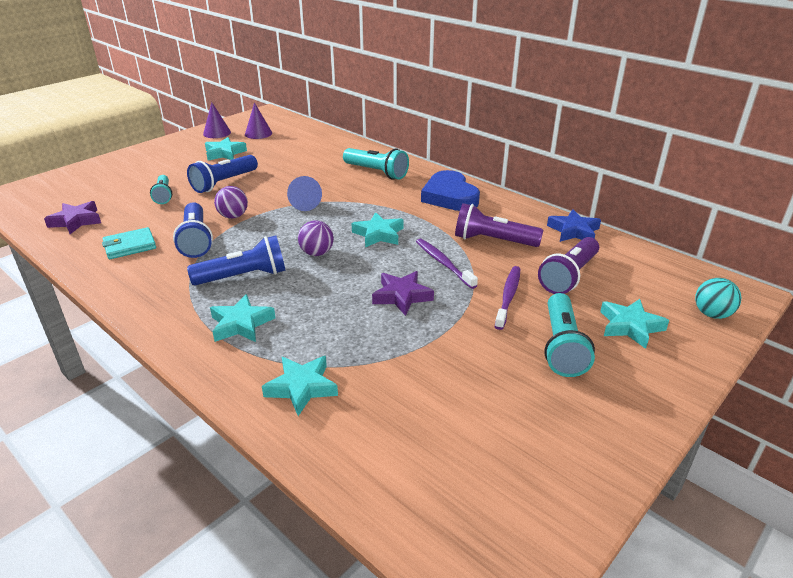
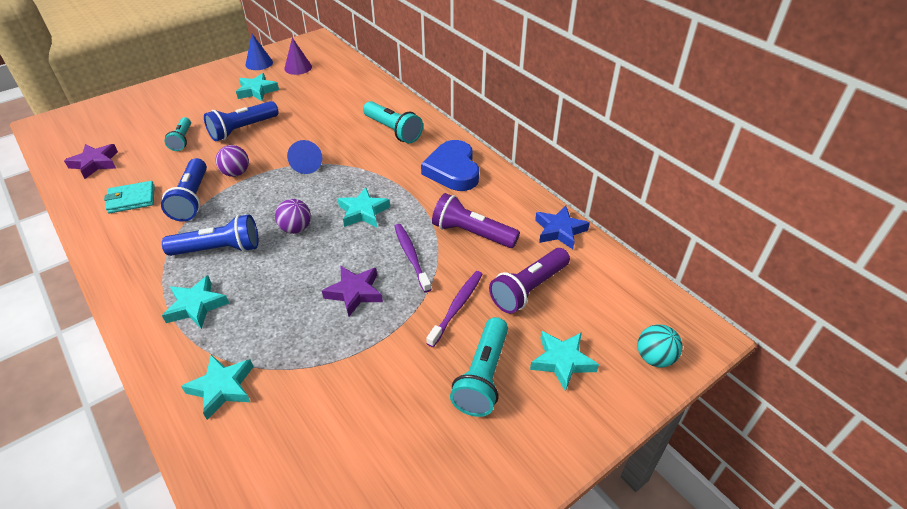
camera: 10 degrees right, 10 degrees up
purple cone [203,102,231,138] -> blue cone [245,34,273,70]

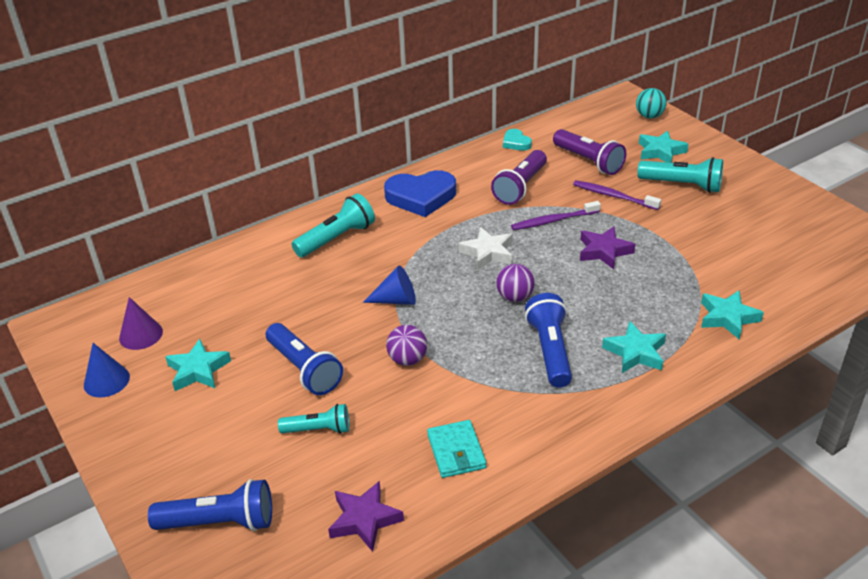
camera: 85 degrees left, 5 degrees down
blue flashlight [161,158,207,221] -> blue flashlight moved to [148,479,272,531]
turquoise star [338,187,390,227] -> white star [458,227,512,270]
blue star [535,206,590,249] -> turquoise heart [503,129,532,151]

